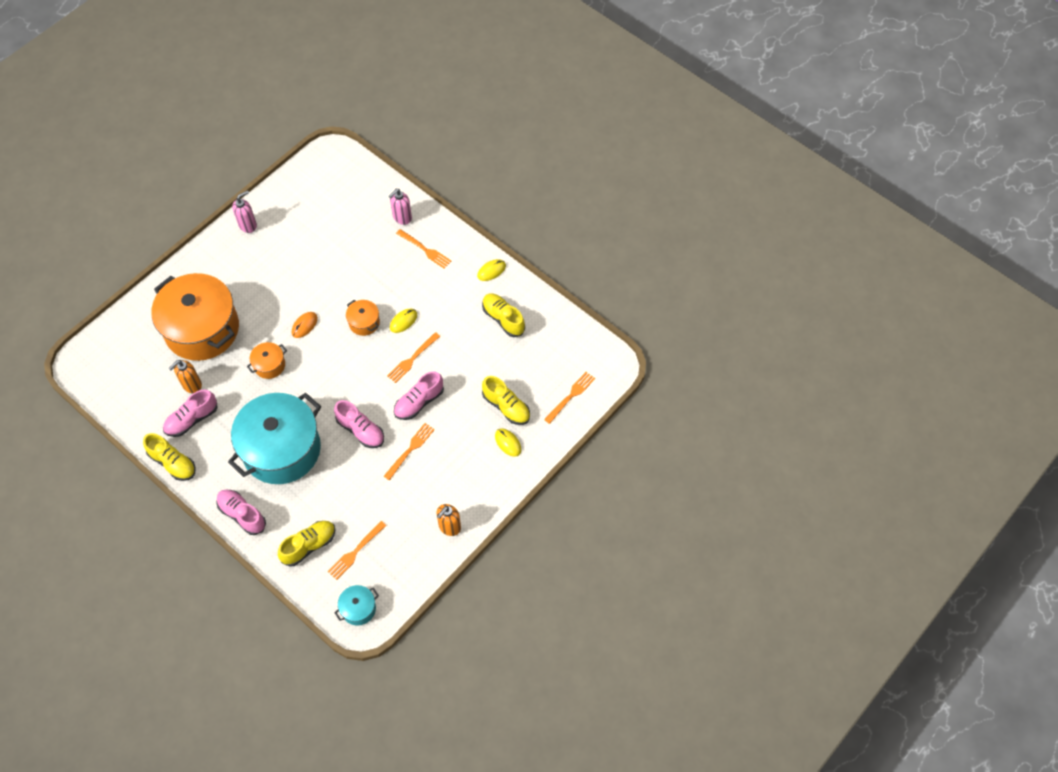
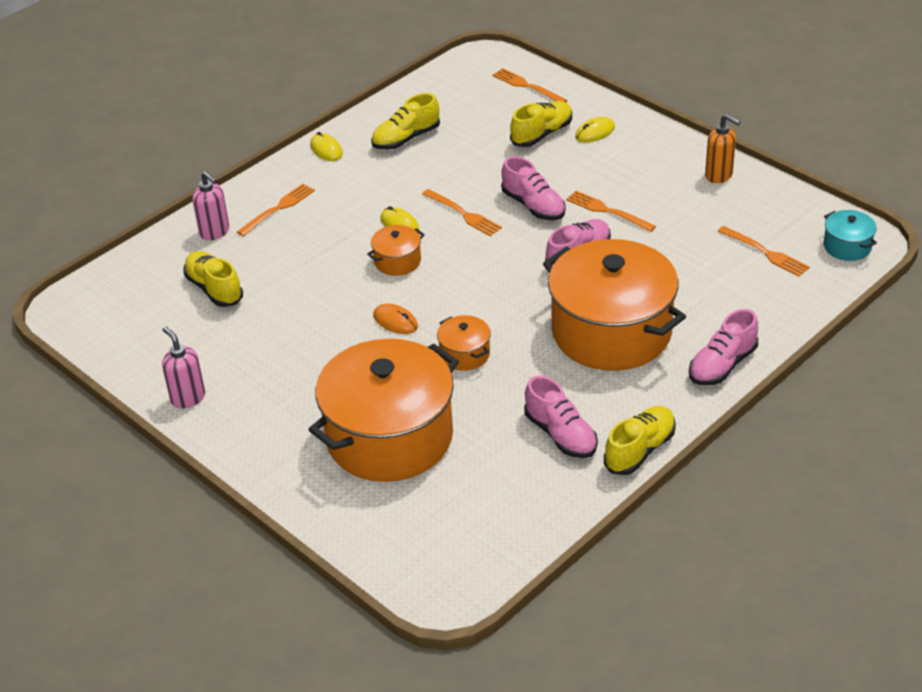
camera: 85 degrees left, 20 degrees down
orange soap dispenser [169,360,202,393] -> none
turquoise pot [228,393,321,484] -> orange pot [543,239,686,371]
yellow shoe [278,521,336,566] -> yellow shoe moved to [183,251,243,307]

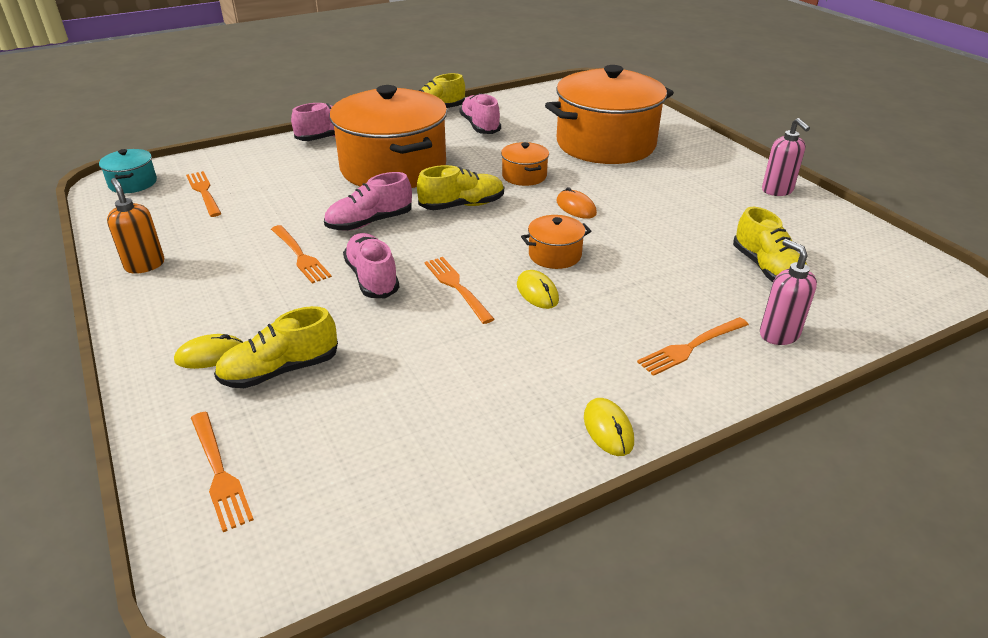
camera: 165 degrees left, 5 degrees down
yellow shoe [371,93,440,150] -> yellow shoe moved to [417,165,504,210]

